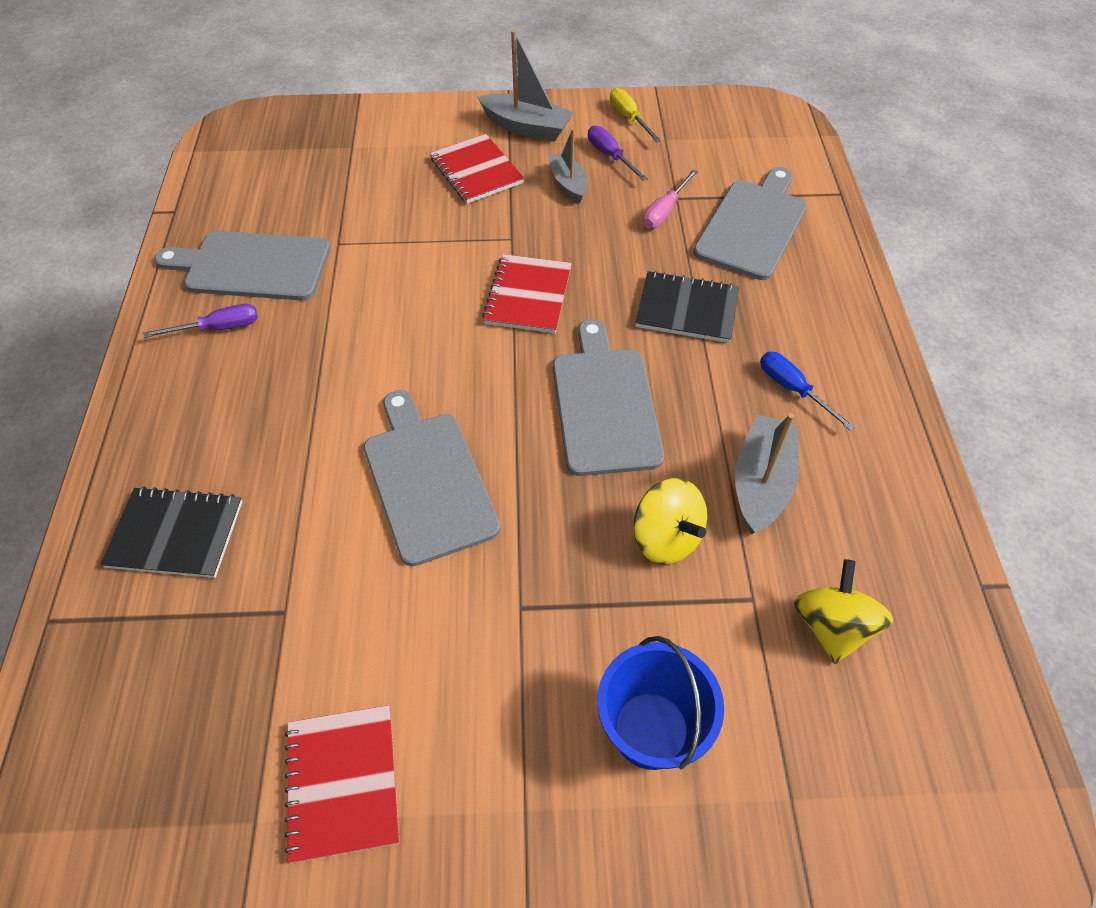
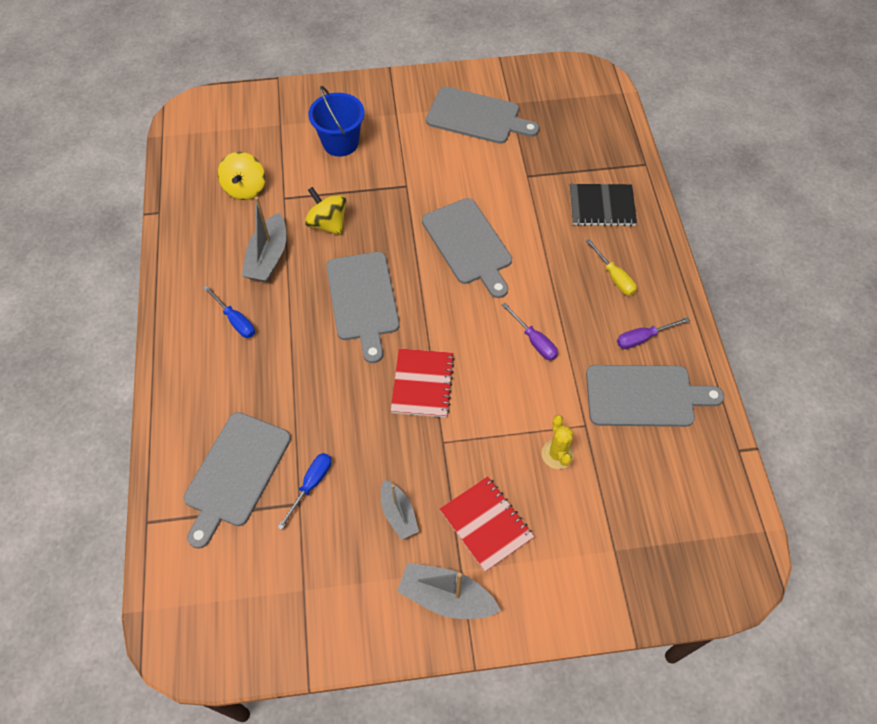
camera: 175 degrees right, 5 degrees up
red notebook [285,705,399,863] -> grey cutting board [426,86,539,144]
purple screwdriver [588,125,648,181] -> purple screwdriver moved to [502,303,558,360]
yellow screwdriver [610,88,661,142] -> yellow screwdriver moved to [586,239,637,296]
black notebook [635,271,739,343] -> none
pink screwdriver [643,169,698,229] -> blue screwdriver [278,453,332,530]
none -> yellow cactus [542,415,574,469]

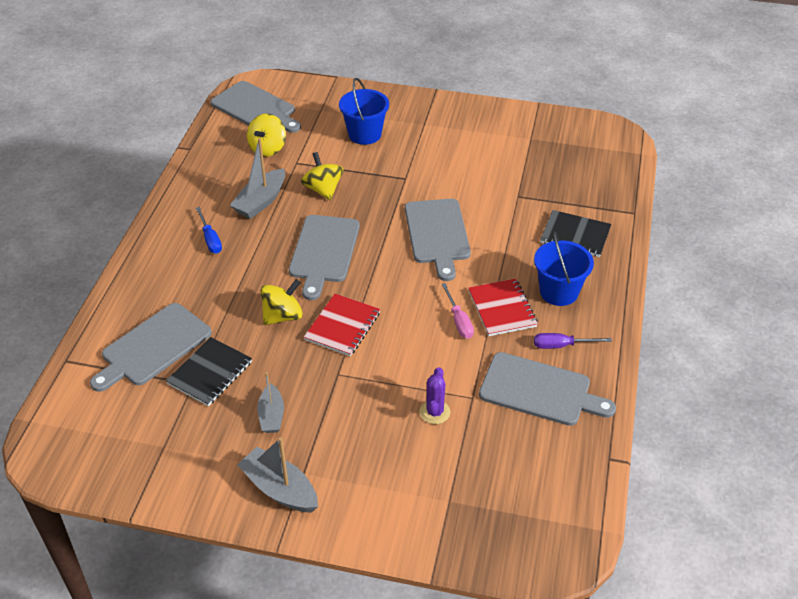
camera: 20 degrees right, 15 degrees down
blue screwdriver [278,453,332,530] -> black notebook [166,337,252,406]
grey cutting board [426,86,539,144] -> grey cutting board moved to [211,81,301,133]
red notebook [440,476,534,572] -> red notebook moved to [469,278,538,336]
purple screwdriver [502,303,558,360] -> pink screwdriver [442,283,474,339]
yellow cactus [542,415,574,469] -> purple cactus [420,367,450,424]
yellow screwdriver [586,239,637,296] -> blue bucket [534,231,594,306]
none -> yellow spinning top [261,279,303,325]

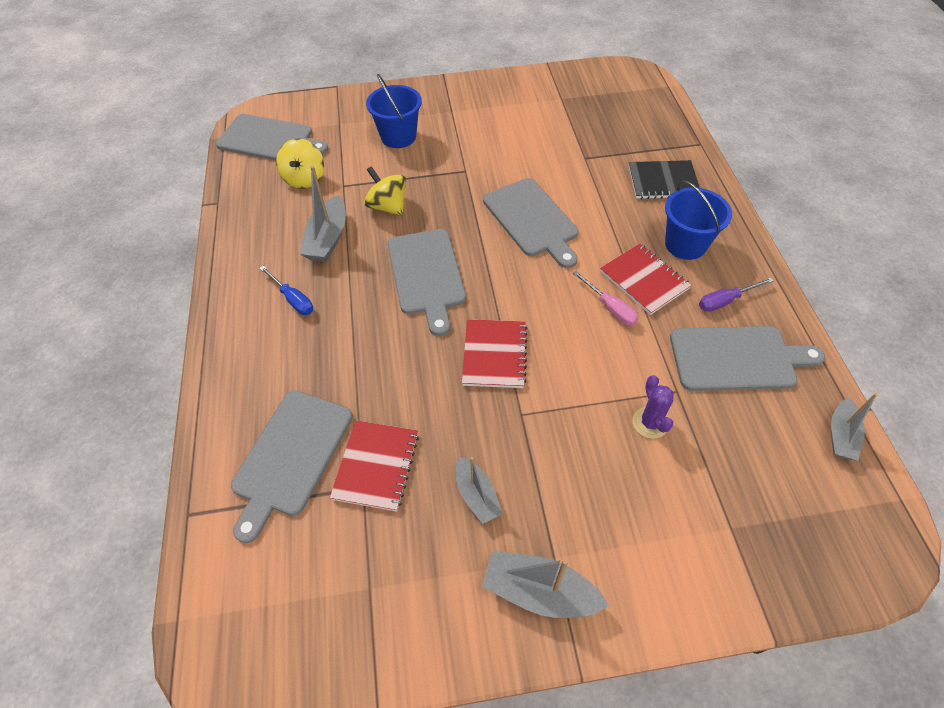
camera: 20 degrees left, 10 degrees up
black notebook [166,337,252,406] -> red notebook [330,420,419,512]
yellow spinning top [261,279,303,325] -> none
none -> grey boat [831,393,878,461]

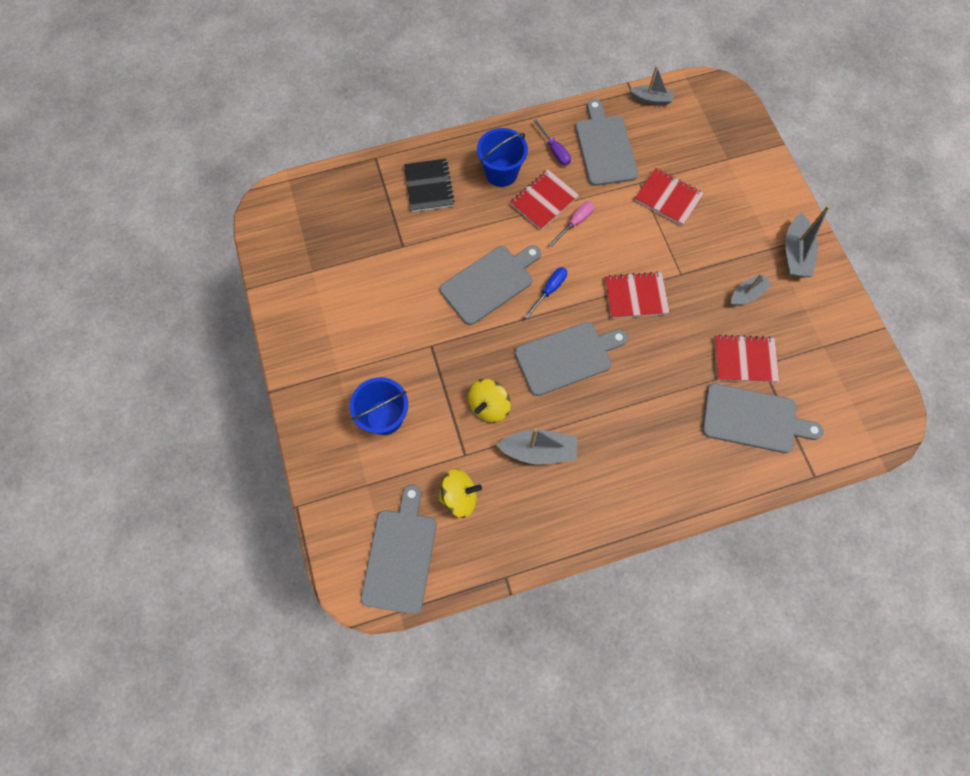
camera: 100 degrees left, 15 degrees up
blue screwdriver [259,266,313,315] -> blue screwdriver moved to [525,267,567,319]
purple cactus [632,375,674,439] -> red notebook [635,168,704,226]

